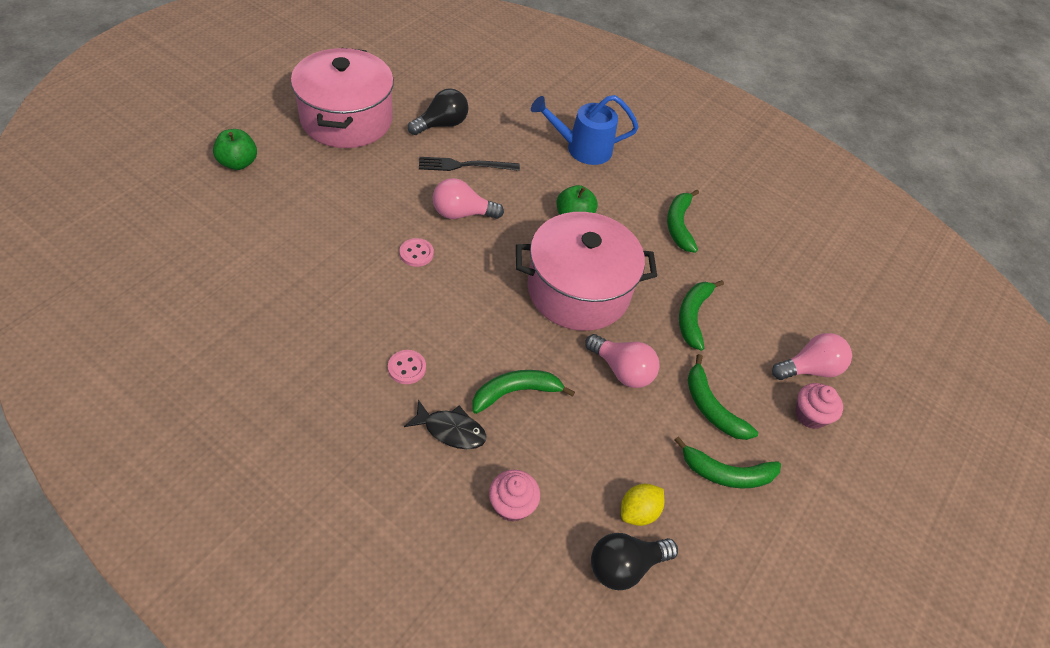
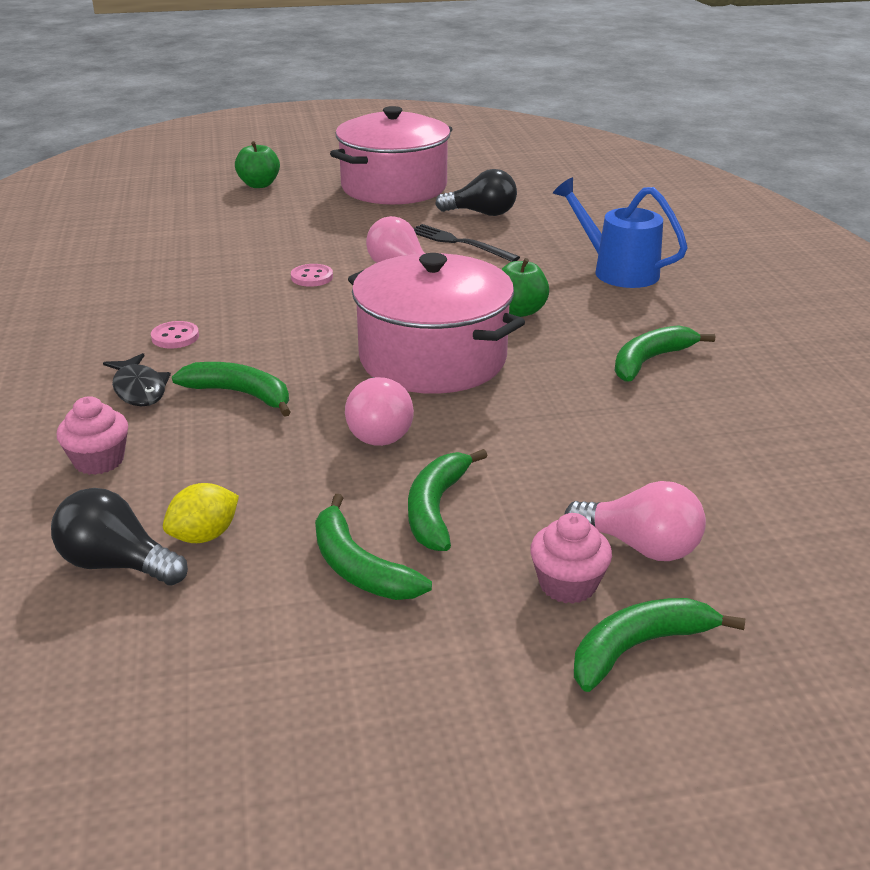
camera: 50 degrees right, 20 degrees down
yellow lemon [621,484,664,526] -> yellow lemon turned 45 degrees counterclockwise [163,483,239,543]
green banana [679,280,724,351] -> green banana moved to [574,598,745,692]

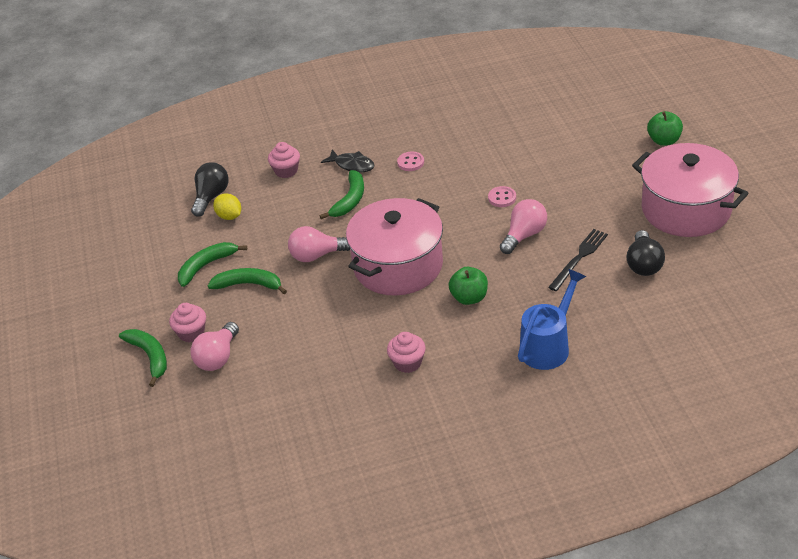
camera: 90 degrees right, 10 degrees up
black fish [103,353,171,407] -> black fish turned 120 degrees counterclockwise [321,150,375,172]
green banana [615,325,715,381] -> pink cupcake [387,332,426,373]

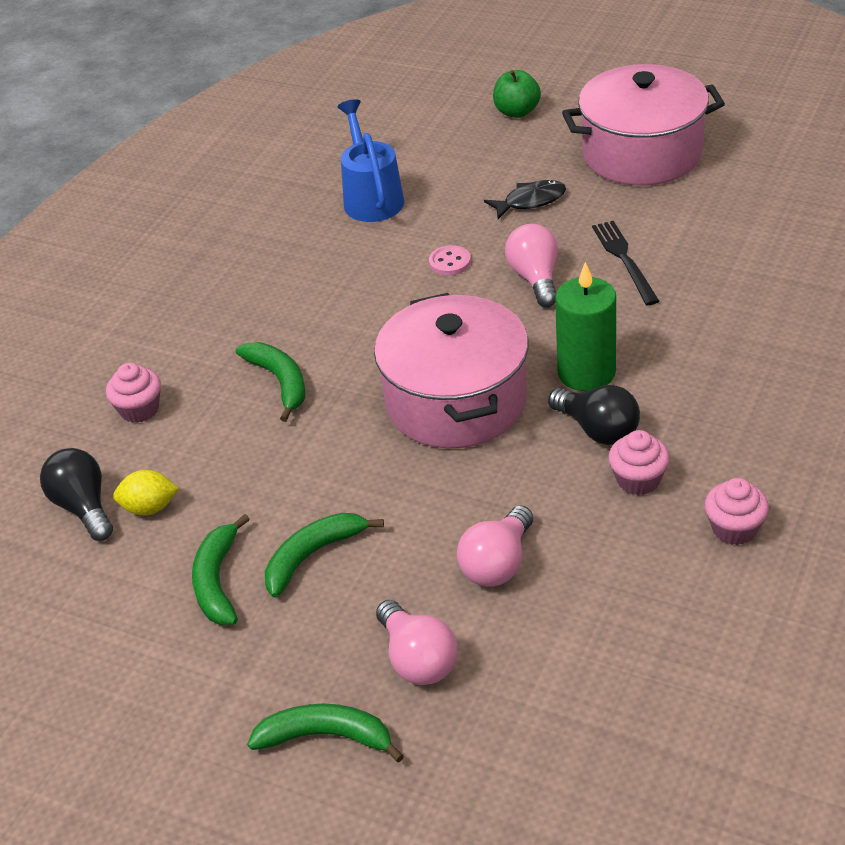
camera: 50 degrees left, 0 degrees up
pink cupcake [169,303,206,342] -> pink cupcake moved to [704,478,769,545]
pink light bulb [288,226,350,262] -> pink light bulb moved to [457,505,533,587]
black fish [321,150,375,172] -> black fish moved to [484,180,566,219]
pink button [397,152,424,171] -> none
green apple [448,267,488,305] -> green candle [555,262,616,391]
blue watering can [518,269,586,370] -> blue watering can moved to [337,99,404,222]
black light bulb [626,230,665,276] -> black light bulb moved to [548,385,640,445]

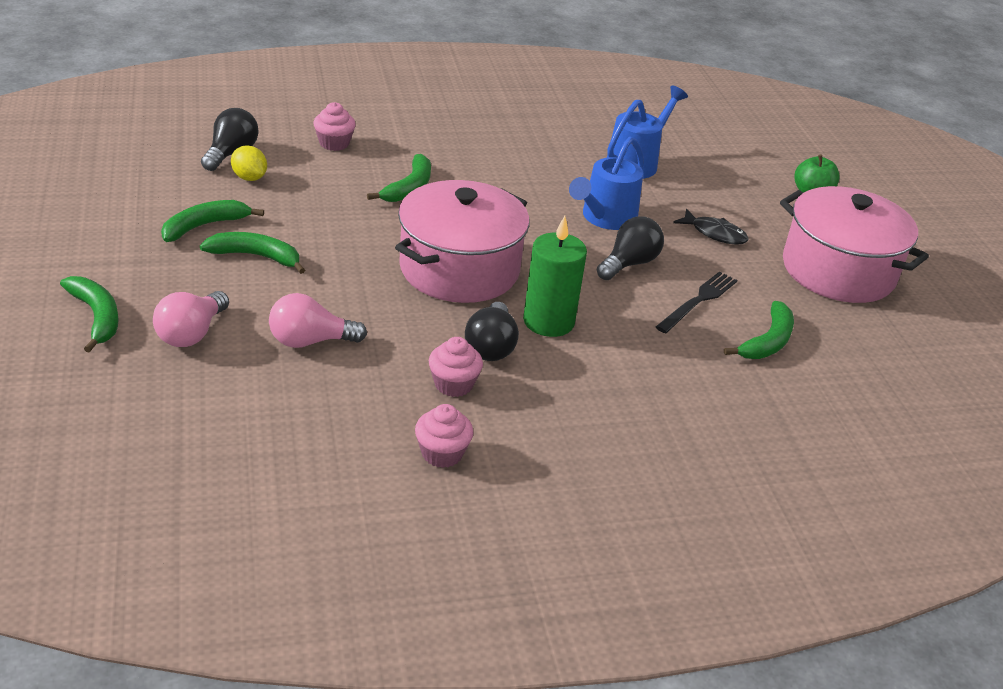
camera: 45 degrees right, 5 degrees down
pink button [429,245,471,276] -> blue watering can [569,137,644,230]
pink light bulb [505,224,558,307] -> black light bulb [597,216,664,280]
none -> green banana [724,301,794,359]

